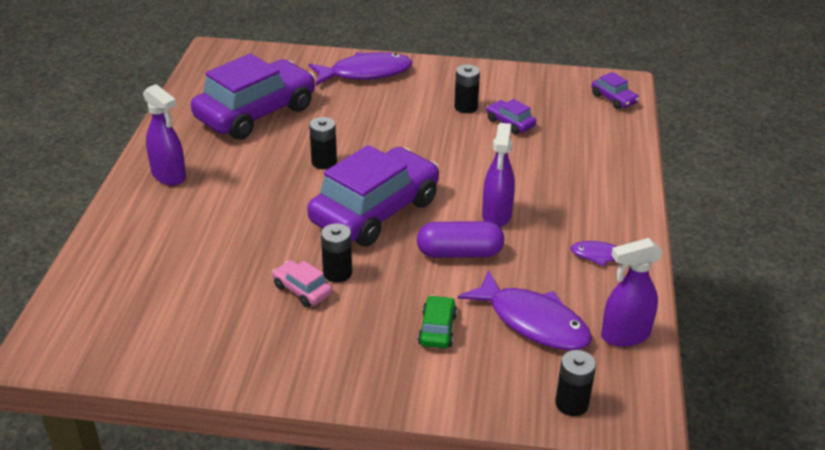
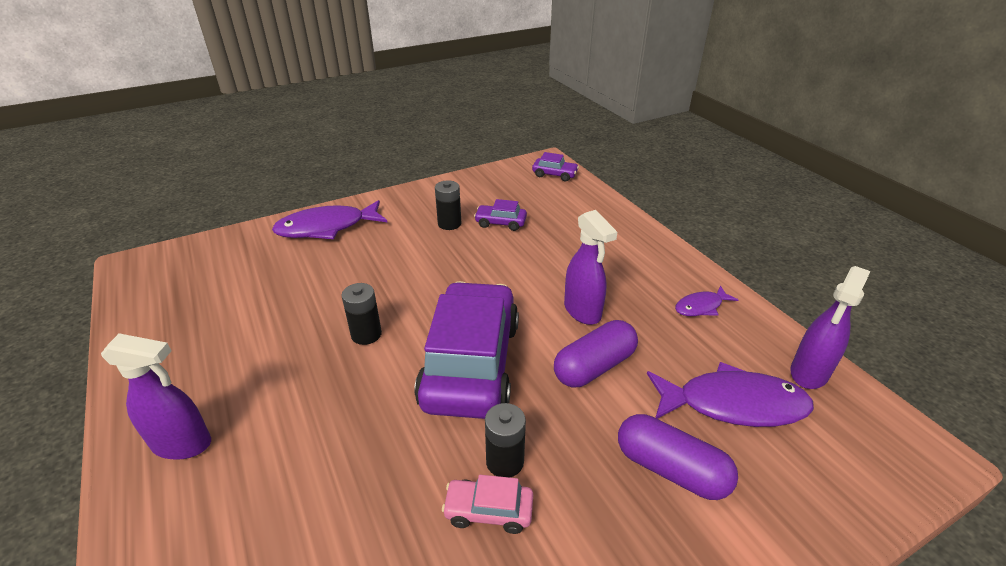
camera: 35 degrees left, 0 degrees up
purple car [191,53,316,140] -> none
purple fish [309,52,412,85] -> purple fish turned 150 degrees counterclockwise [272,200,387,239]
green car [418,295,457,348] -> purple capsule [618,414,738,500]
black battery [555,350,596,416] -> none

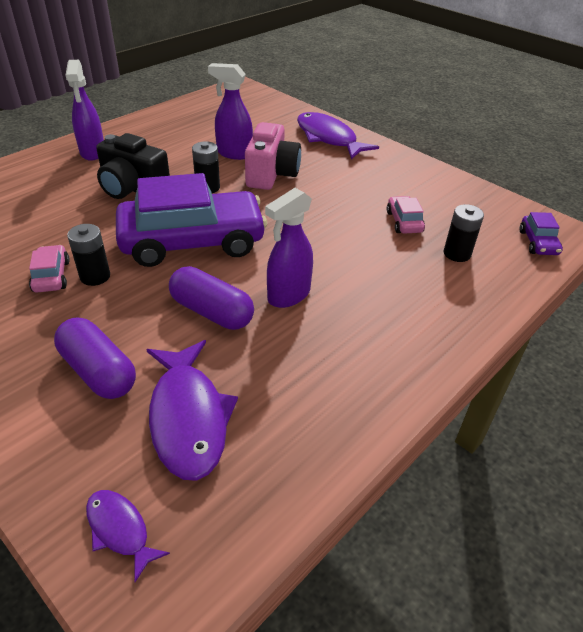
camera: 70 degrees right, 5 degrees up
black battery [435,180,461,230] -> black battery moved to [444,204,484,262]
purple car [474,199,527,231] -> pink car [386,196,425,234]
purple capsule [618,414,738,500] -> purple capsule turned 60 degrees counterclockwise [54,317,136,399]
purple fish [675,285,738,316] -> purple fish moved to [86,490,170,582]
purple spray bottle [790,266,871,389] -> purple spray bottle moved to [208,63,253,160]
none -> black camera [96,133,170,199]
none -> pink camera [245,122,301,190]

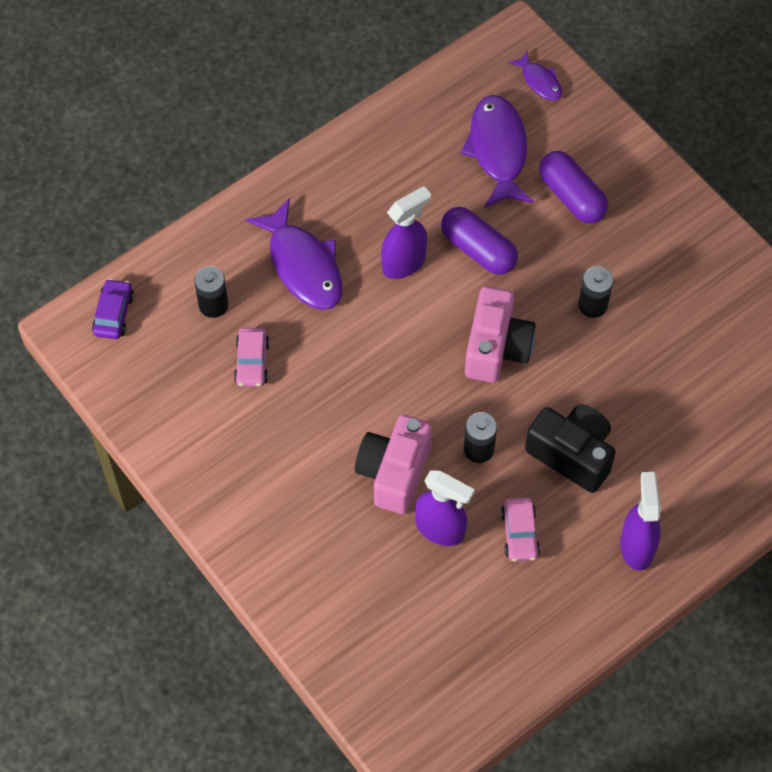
camera: 170 degrees left, 20 degrees up
pink car [29,245,70,292] -> pink car moved to [501,497,540,562]
purple car [116,173,267,267] -> pink camera [465,286,536,383]
purple fish [297,112,379,159] -> purple fish moved to [246,198,342,310]

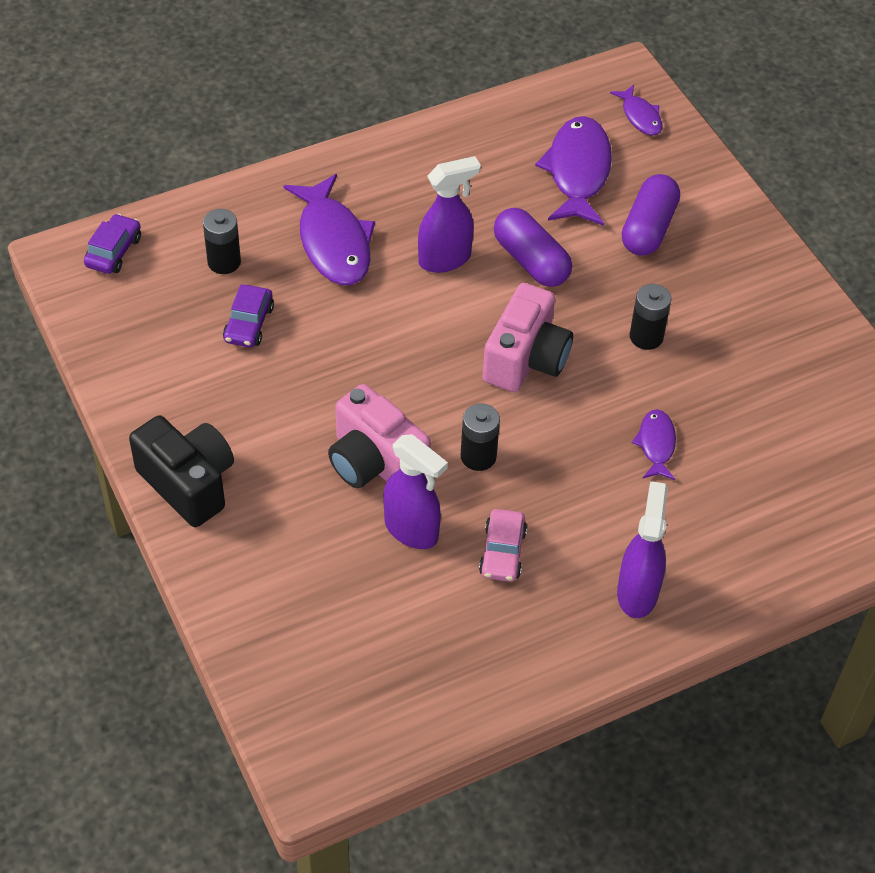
camera: 10 degrees right, 10 degrees down
pink car [234,328,270,387] -> purple car [223,284,274,347]
pink camera [355,415,432,514] -> pink camera turned 75 degrees counterclockwise [328,384,431,488]
black camera [525,404,616,493] -> black camera moved to [129,415,234,527]
purple capsule [539,151,608,223] -> purple capsule turned 45 degrees clockwise [622,174,680,256]
none -> purple fish [632,409,676,480]

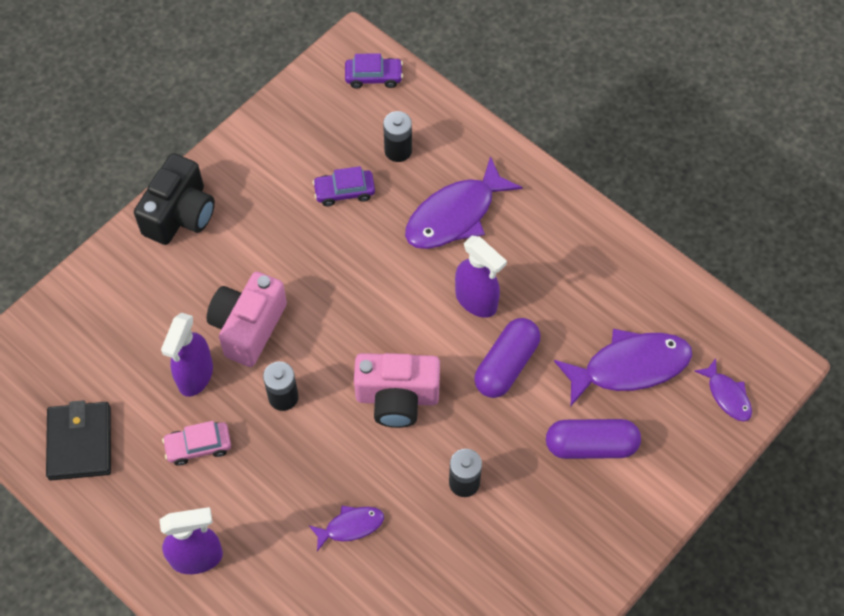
camera: 70 degrees right, 10 degrees up
purple fish [610,85,662,136] -> purple fish turned 75 degrees counterclockwise [694,358,752,422]
none -> black wallet [46,400,111,481]

